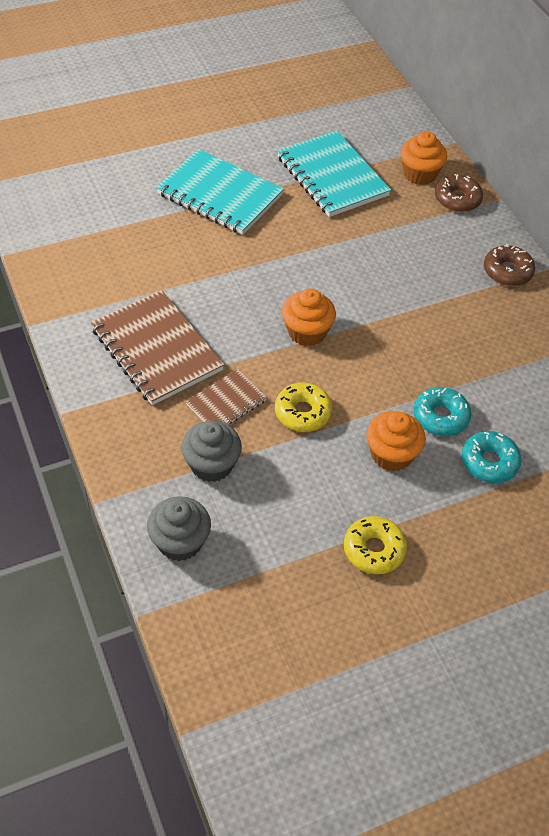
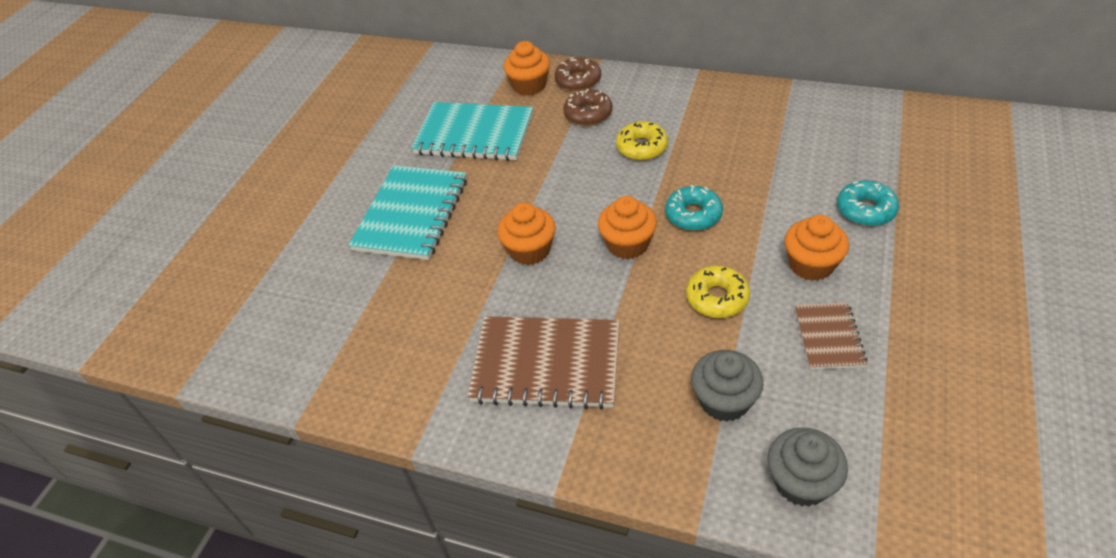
camera: 40 degrees left, 5 degrees down
turquoise notebook [156,149,284,235] -> turquoise notebook turned 60 degrees counterclockwise [349,166,467,260]
brown notebook [186,369,267,425] -> brown notebook moved to [795,303,867,370]
yellow donut [344,516,407,574] -> yellow donut moved to [616,121,668,161]
turquoise donut [414,387,471,436] -> turquoise donut moved to [665,185,723,231]
brown donut [484,244,535,286] -> brown donut moved to [563,89,613,126]
none -> orange cupcake [498,203,556,265]

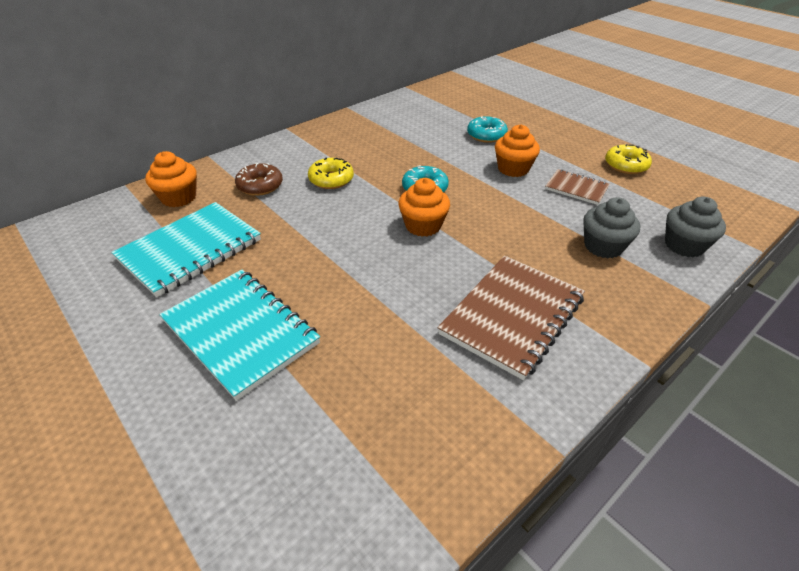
camera: 65 degrees left, 5 degrees down
orange cupcake [498,203,556,265] -> none
brown donut [555,57,601,91] -> none
yellow donut [686,266,750,318] -> yellow donut moved to [605,144,652,174]

